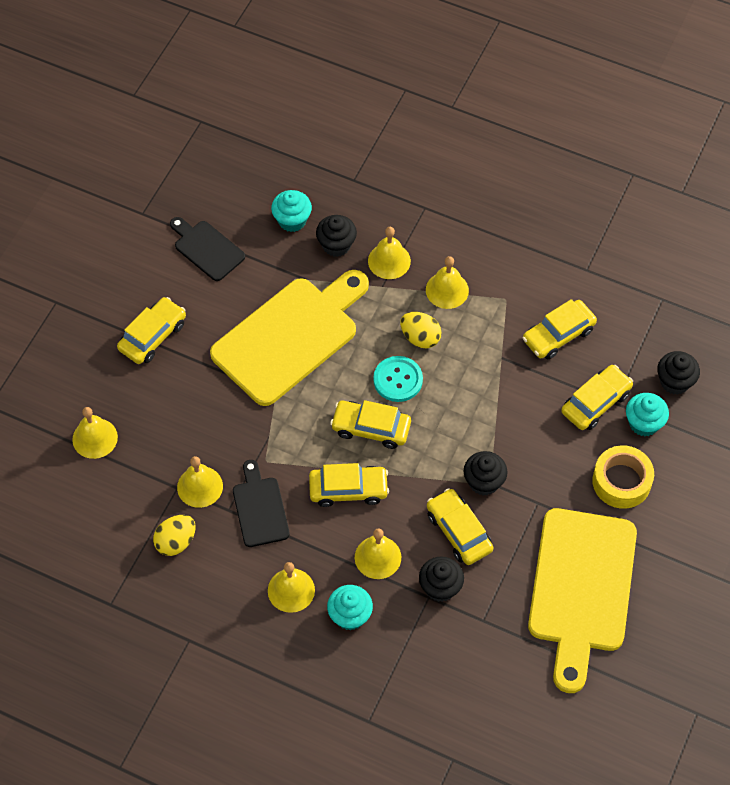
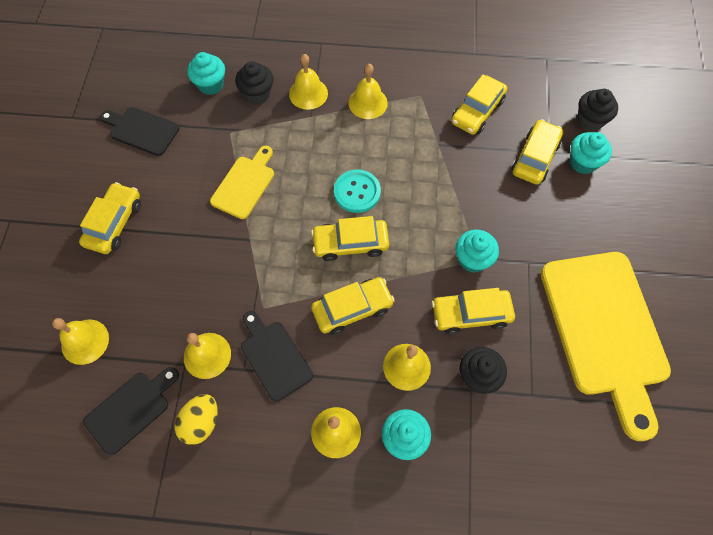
camera: 20 degrees left, 5 degrees up
yellow cutting board [210,270,369,406] -> yellow cutting board [210,146,274,219], size x0.50
yellow egg [400,312,442,348] -> none
yellow car [427,488,493,565] -> yellow car turned 45 degrees counterclockwise [432,288,515,334]
black cupcake [464,451,507,495] -> turquoise cupcake [455,230,499,273]
yellow tape [592,445,654,509] -> none
none -> black cutting board [83,367,179,455]

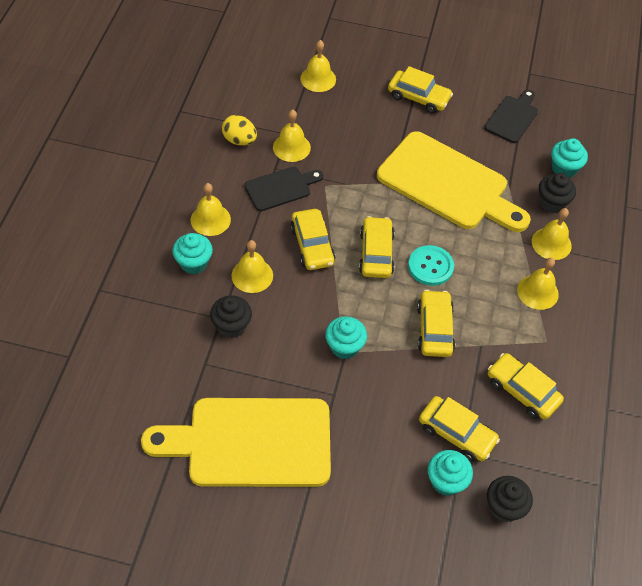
camera: 95 degrees right, 10 degrees down
black cutting board [83,367,179,455] -> none
yellow cutting board [210,146,274,219] -> yellow cutting board [377,131,531,232], size x2.00
yellow car [432,288,515,334] -> yellow car moved to [417,290,455,357]

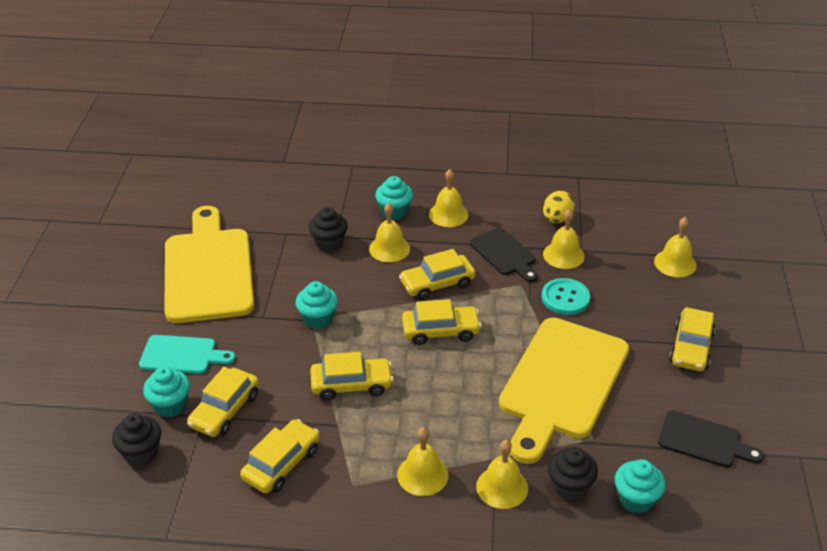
camera: 85 degrees right, 15 degrees down
turquoise button [408,245,454,286] -> turquoise button moved to [541,278,590,315]
none -> turquoise cutting board [139,335,235,374]

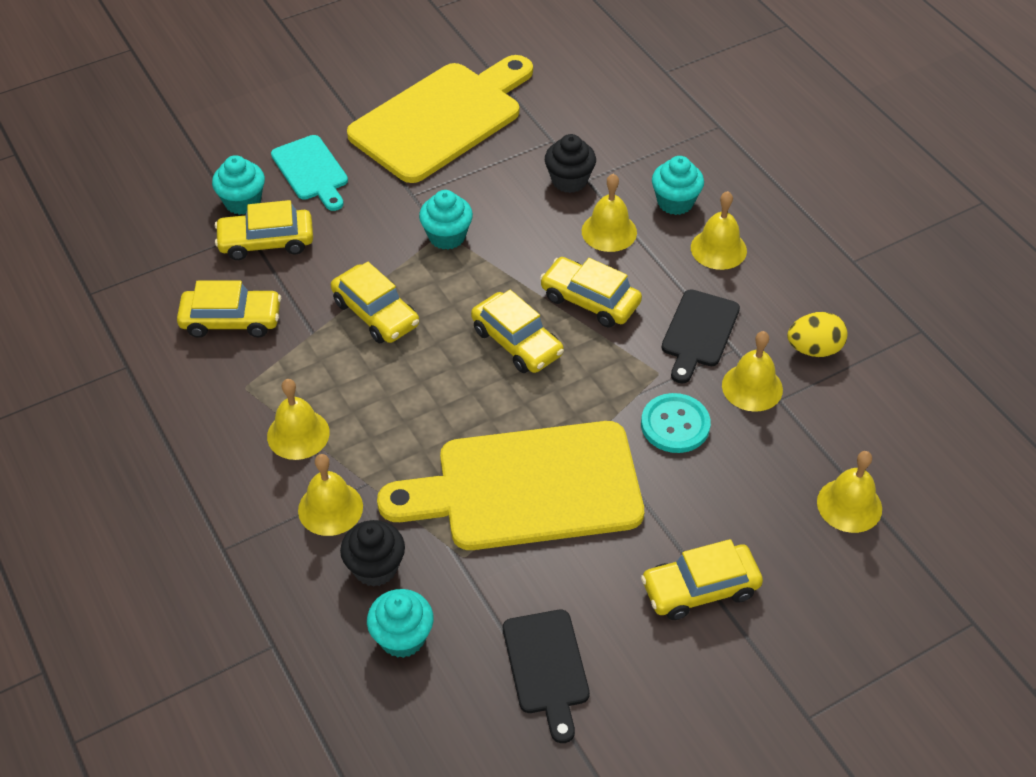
camera: 55 degrees right, 10 degrees up
black cupcake [112,414,161,466] -> none

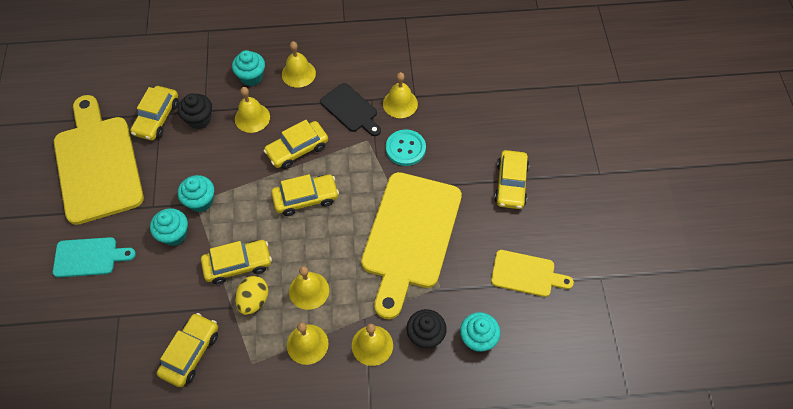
camera: 65 degrees left, 10 degrees up
turquoise cupcake [212,155,265,215] -> turquoise cupcake moved to [150,208,188,246]
yellow car [215,200,313,260] -> yellow car moved to [130,86,179,140]
black cutting board [503,610,590,743] -> yellow cutting board [491,250,574,297]
yellow egg [787,312,848,357] -> yellow egg moved to [235,276,268,315]
yellow bell [817,451,882,533] -> yellow bell moved to [289,266,329,310]

